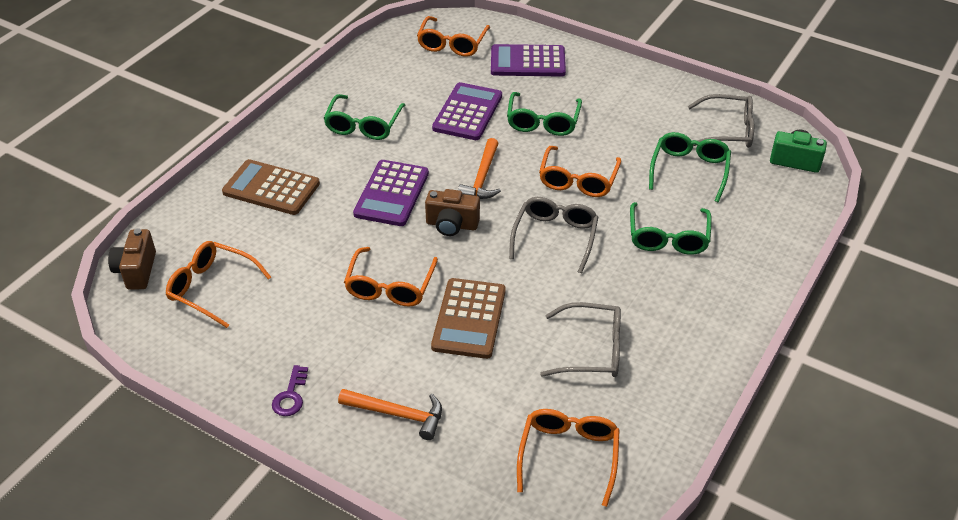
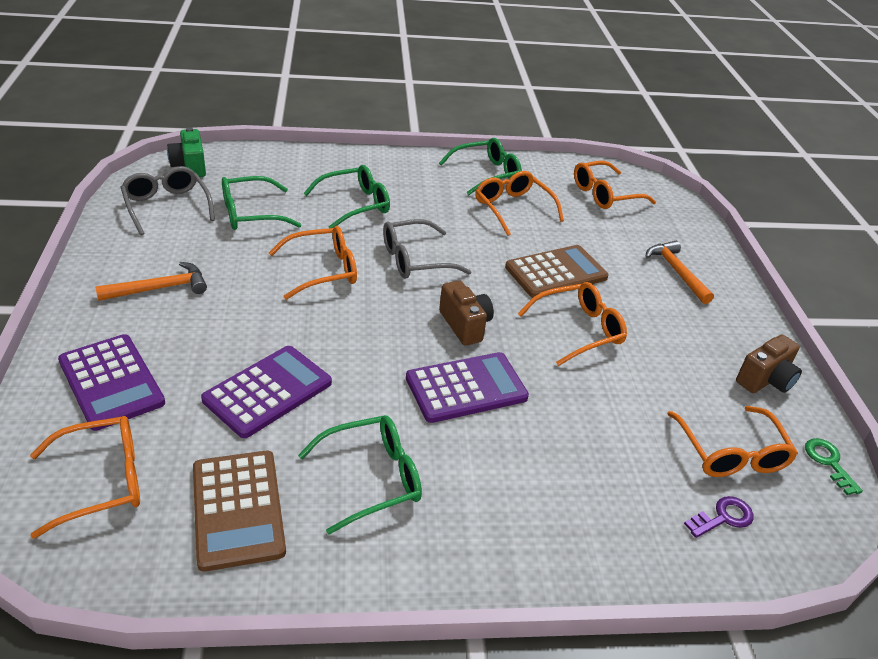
camera: 130 degrees left, 5 degrees down
brown camera [108,229,156,290] -> brown camera moved to [736,334,802,393]
brown calculator [222,159,320,215] -> brown calculator moved to [193,451,286,572]
purple key [272,365,308,416] -> purple key moved to [684,496,754,538]
purple calculator [432,82,502,140] -> purple calculator turned 150 degrees clockwise [201,346,332,438]
orange hammer [458,138,501,199] -> orange hammer moved to [95,262,207,301]
green glasses [507,92,582,136] -> green glasses moved to [439,138,522,195]
grey glasses [540,302,621,377] -> orange glasses [475,171,564,236]
none -> green key [805,438,863,495]

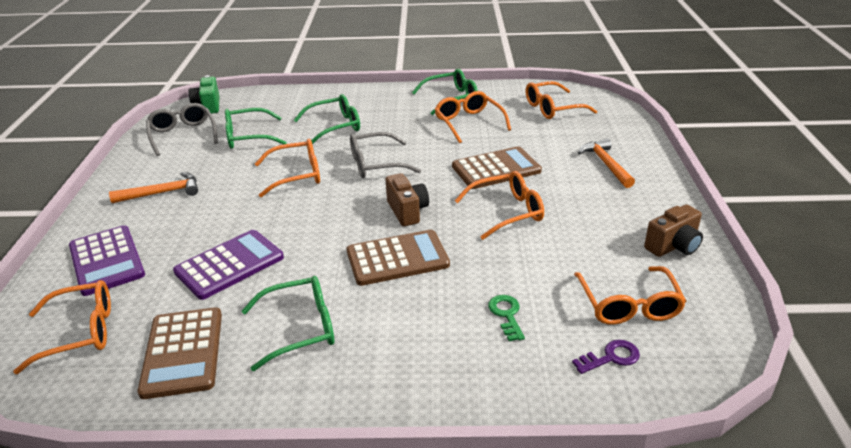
camera: 10 degrees right, 5 degrees down
purple calculator [406,352,529,423] -> brown calculator [347,230,450,286]
green key [805,438,863,495] -> green key moved to [488,295,525,341]

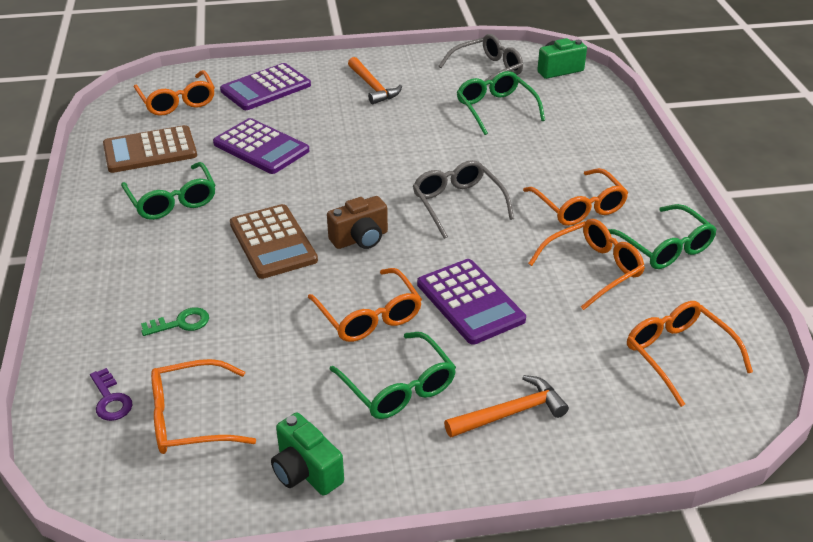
camera: 80 degrees right, 5 degrees up
orange glasses [255,139,320,198] -> orange glasses moved to [523,168,628,226]
green glasses [294,94,360,144] -> green glasses moved to [329,332,456,419]
brown calculator [452,146,542,189] -> purple calculator [417,259,526,345]
brown camera [644,204,703,257] -> green camera [271,412,344,496]

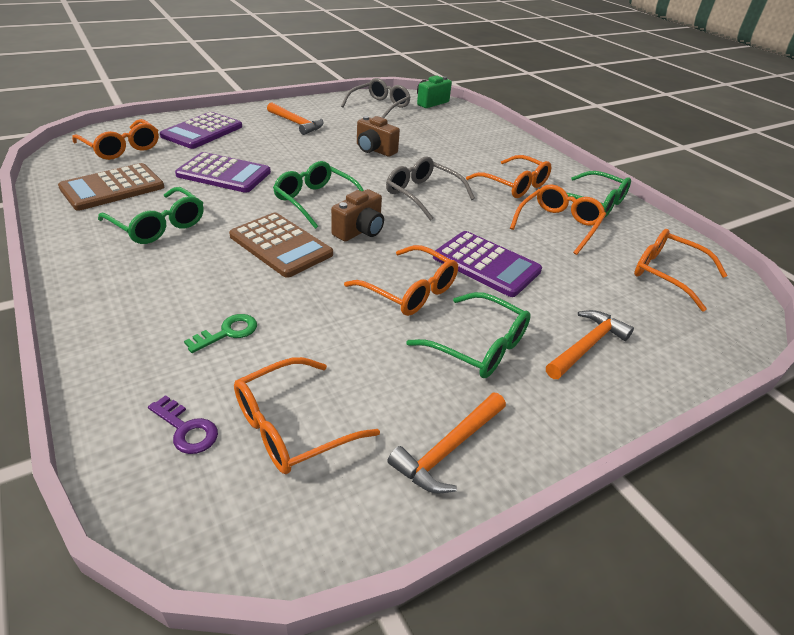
camera: 25 degrees left, 0 degrees up
green camera [271,412,344,496] -> orange hammer [387,393,506,493]
green glasses [457,71,545,135] -> green glasses moved to [273,161,364,229]
none -> brown camera [357,116,400,157]

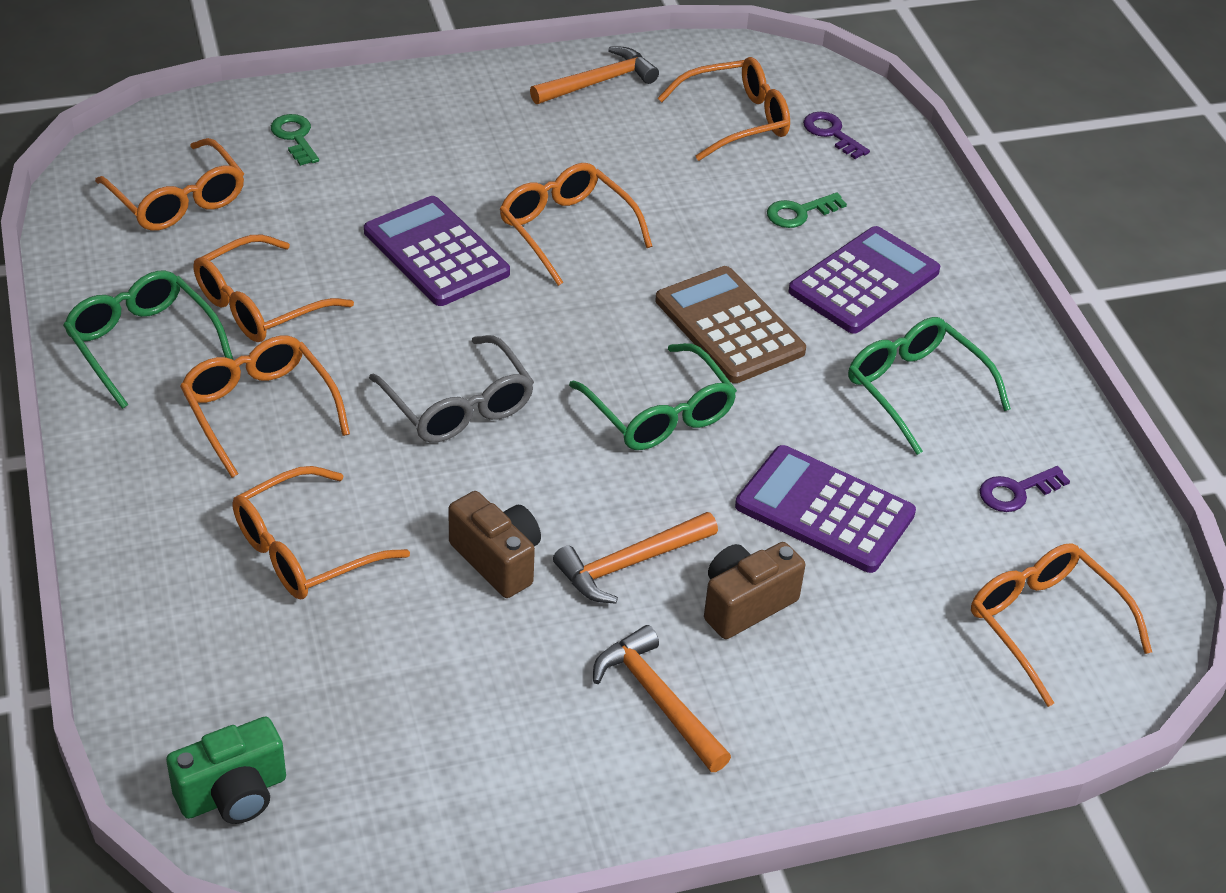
camera: 165 degrees left, 5 degrees up
brown calculator [58,163,164,211] -> purple key [979,466,1070,512]
purple calculator [160,112,242,149] -> purple calculator moved to [788,226,940,334]
brown camera [331,189,384,242] -> brown camera moved to [704,542,805,639]
grey glasses [341,78,411,118] -> none
green glasses [406,292,531,378] -> none
orange hammer [546,310,634,379] -> orange hammer moved to [553,512,718,604]
none -> orange glasses [233,466,410,599]
none -> green key [271,114,319,166]

